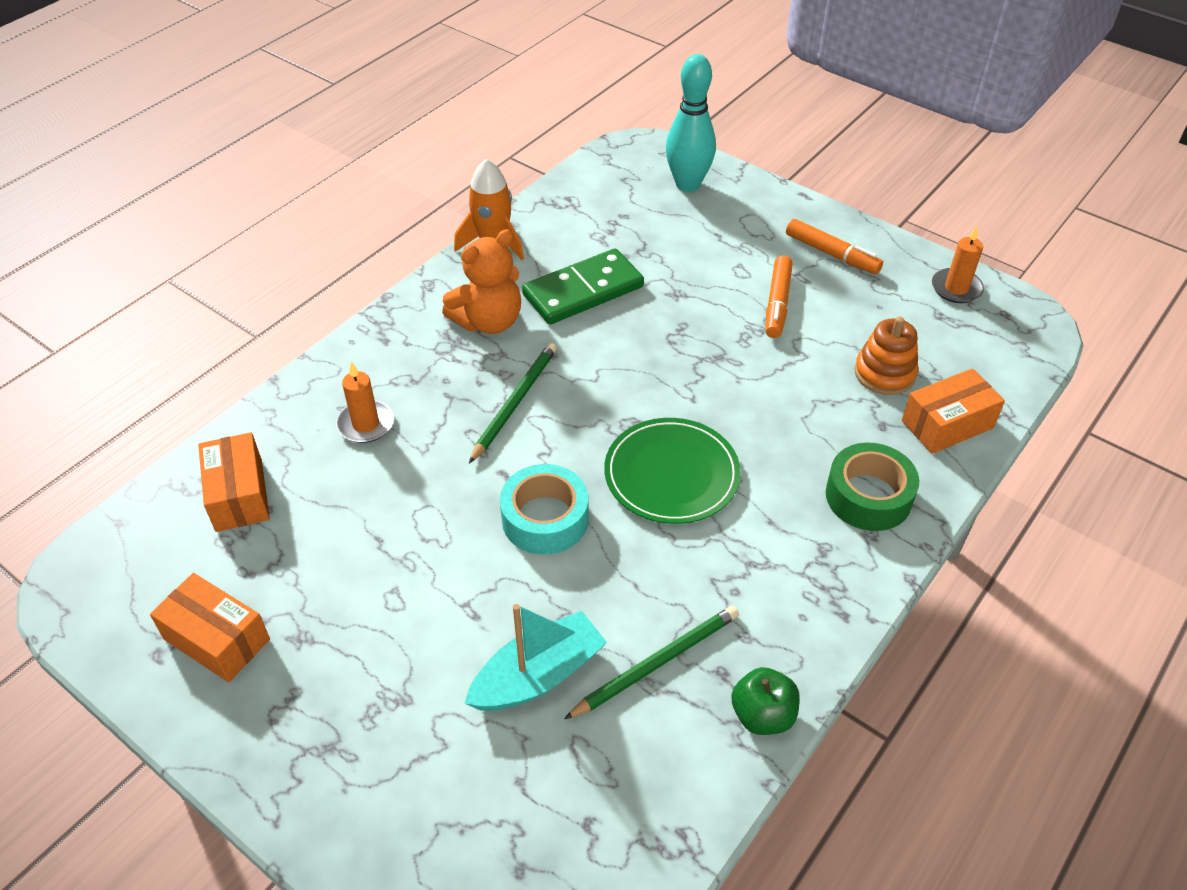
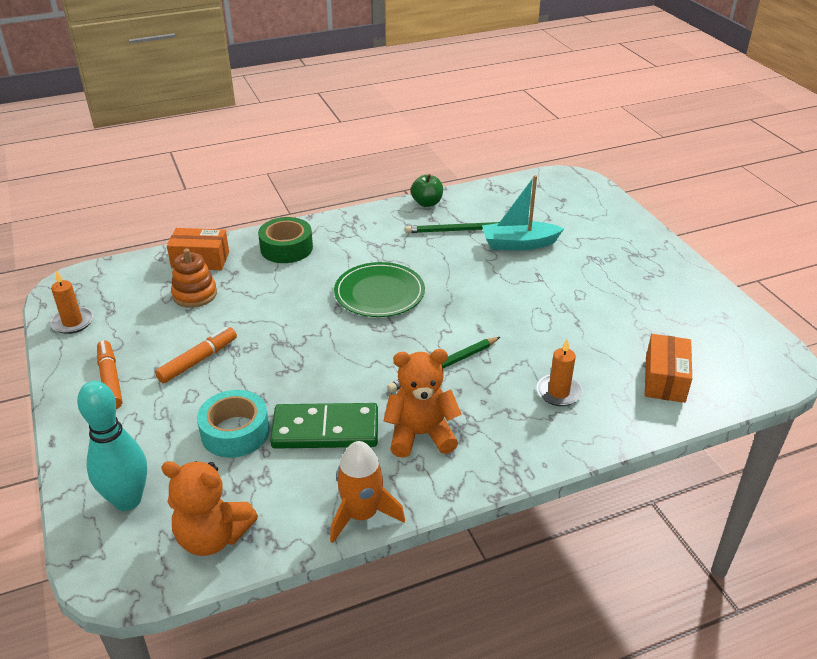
camera: 150 degrees left, 10 degrees down
orange box [150,573,270,682] -> none
turquoise tape [500,464,588,555] -> turquoise tape moved to [197,390,270,458]
none -> orange teddy bear [161,461,258,556]

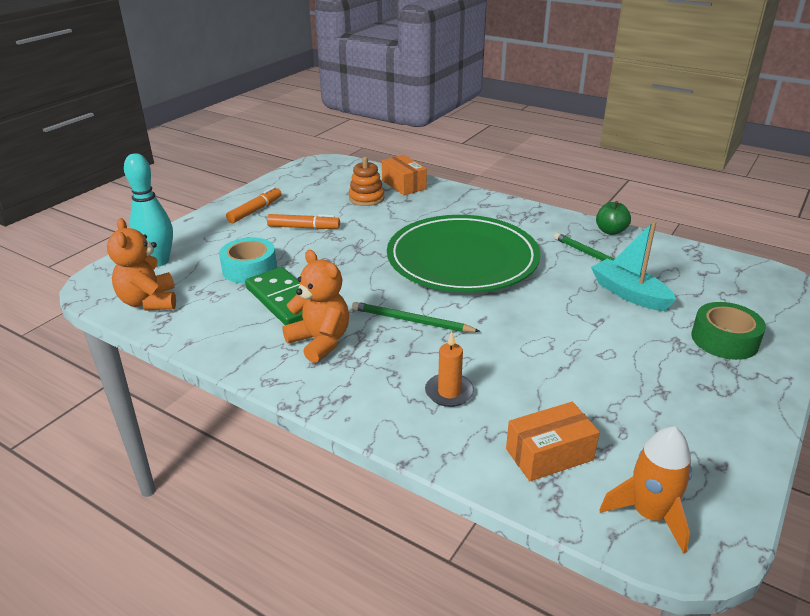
camera: 55 degrees right, 5 degrees down
orange candle [50,270,93,334] -> none
green tape [258,217,313,263] -> green tape moved to [691,302,766,360]
orange rocket [330,441,405,543] -> orange rocket moved to [599,426,692,553]
green plate [334,262,425,317] -> green plate [387,215,541,293], size x1.77

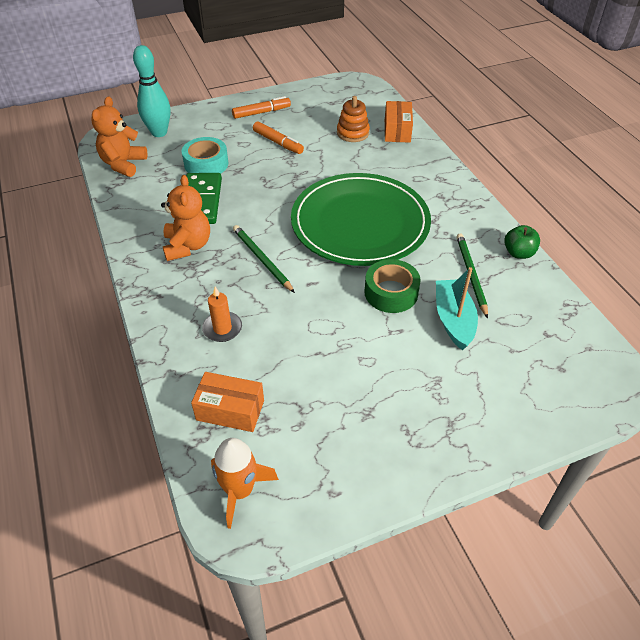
camera: 35 degrees right, 15 degrees up
green tape [691,302,766,360] -> green tape moved to [365,259,421,313]

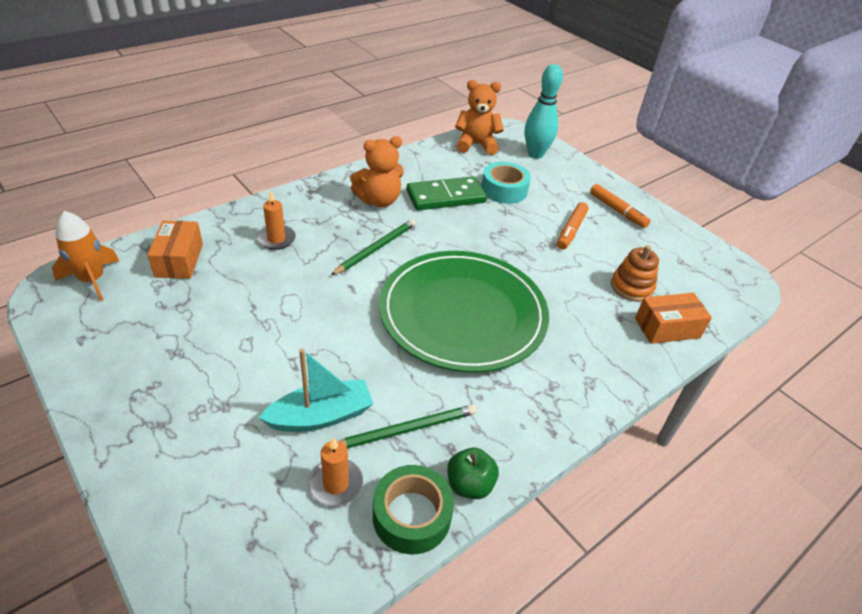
camera: 70 degrees right, 5 degrees down
green tape [365,259,421,313] -> green tape moved to [373,465,454,554]
none -> orange candle [308,437,363,507]

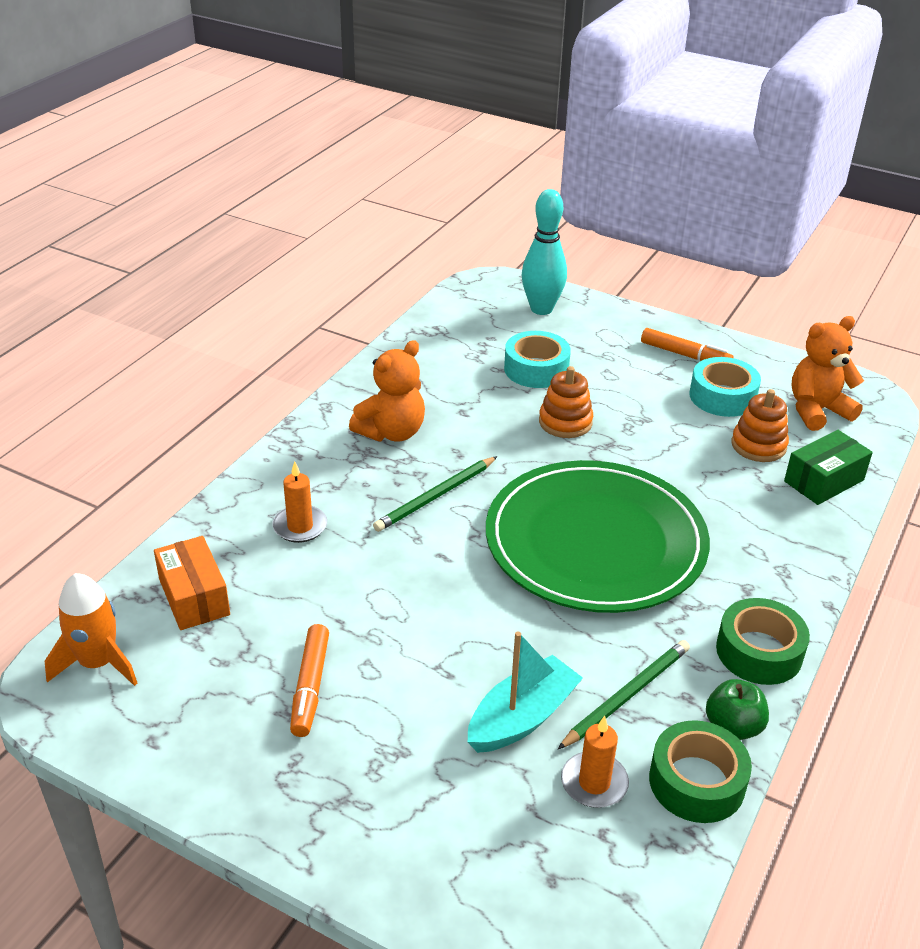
camera: 20 degrees left, 5 degrees down
green pencil [331,219,416,275] -> green pencil turned 150 degrees counterclockwise [373,456,497,532]
green domino [407,176,487,210] -> none
orange teddy bear [455,80,504,155] -> orange teddy bear moved to [791,316,864,431]
orange marker [557,202,589,250] -> orange marker moved to [290,624,329,737]
orange box [635,293,712,344] -> green box [784,430,873,505]
none -> orange stacking toy [539,366,593,438]
none -> turquoise tape [689,357,761,417]
none -> green tape [716,598,810,685]

